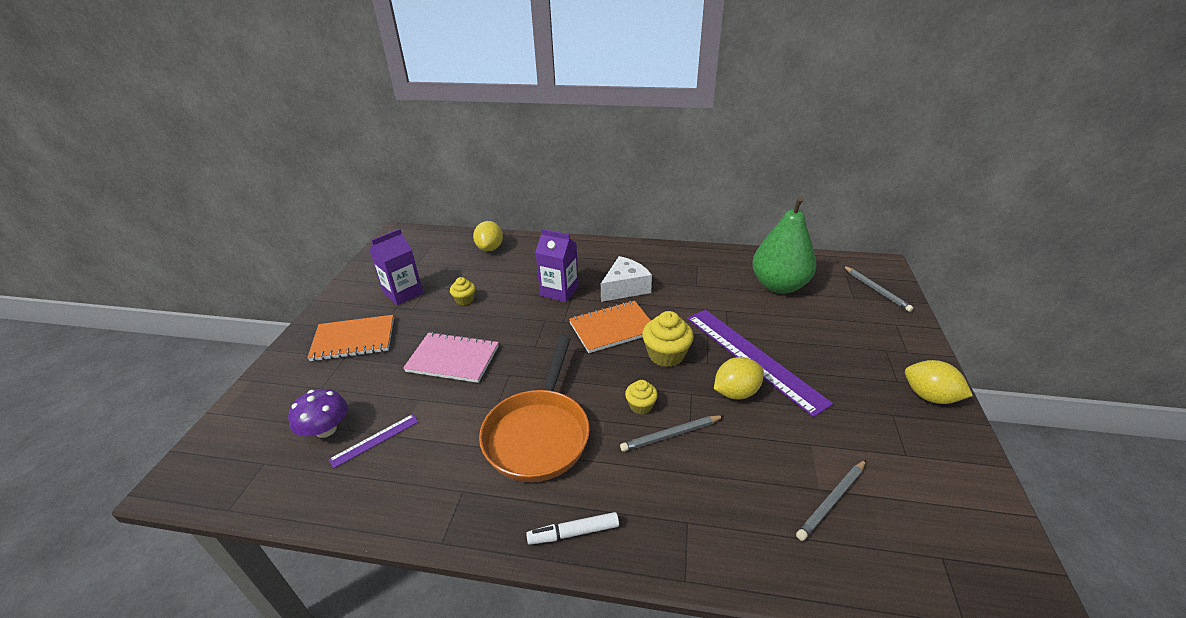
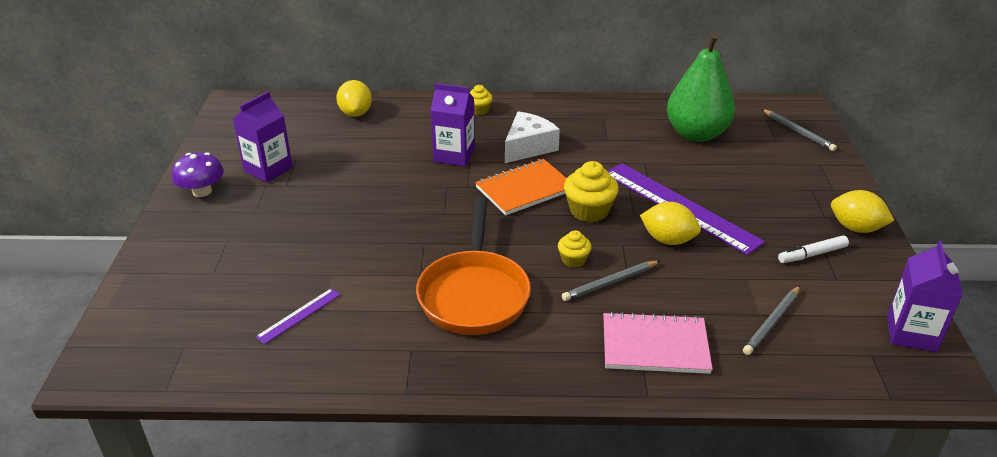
camera: 10 degrees left, 0 degrees up
purple mushroom [288,389,348,438] -> purple mushroom moved to [172,152,224,197]
orange notebook [307,315,394,361] -> none
pink notebook [403,332,499,383] -> pink notebook moved to [603,312,713,374]
yellow cupcake [450,277,475,305] -> yellow cupcake moved to [469,85,493,115]
white marker [526,512,619,545] -> white marker moved to [778,235,849,263]
yellow lemon [714,357,764,399] -> yellow lemon turned 60 degrees clockwise [640,202,701,245]
none -> purple carton [887,241,963,352]

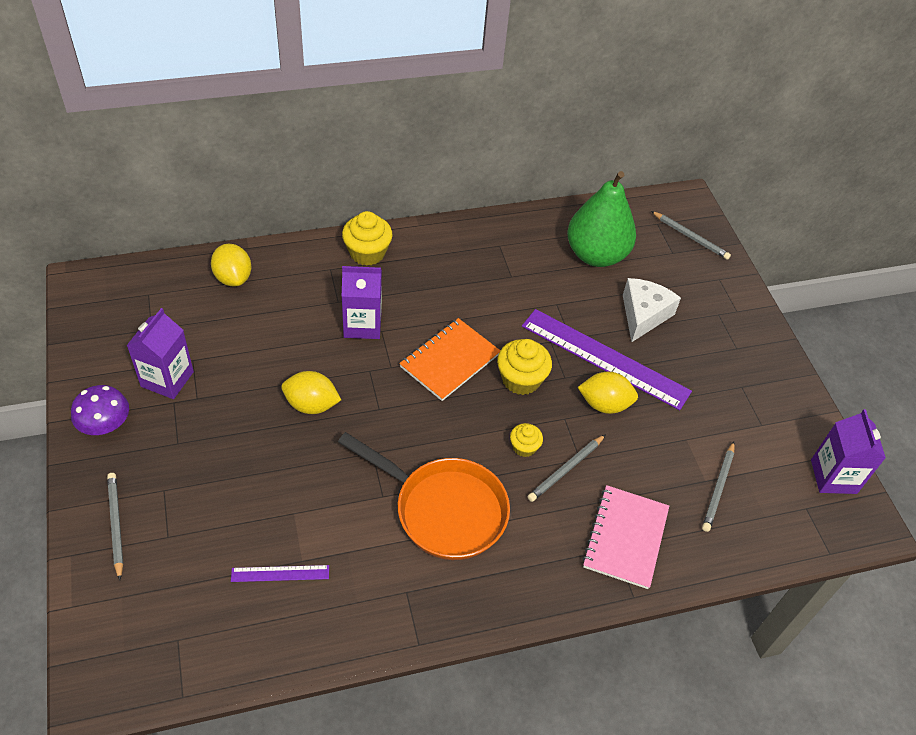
camera: 20 degrees left, 15 degrees up
purple ruler [256,288,340,344] -> purple ruler turned 60 degrees clockwise [231,565,329,582]
orange pan [416,197,531,335] -> orange pan turned 45 degrees counterclockwise [338,432,510,560]
yellow cupcake [469,85,493,115] -> yellow cupcake [342,211,393,266], size x1.73
white cheese [505,111,560,163] -> white cheese moved to [623,278,681,342]
pink notebook [603,312,713,374] -> pink notebook turned 60 degrees counterclockwise [582,485,669,589]
white marker [778,235,849,263] -> none
yellow lemon [831,190,894,233] -> yellow lemon moved to [281,371,341,414]
none -> grey pencil [107,473,123,580]

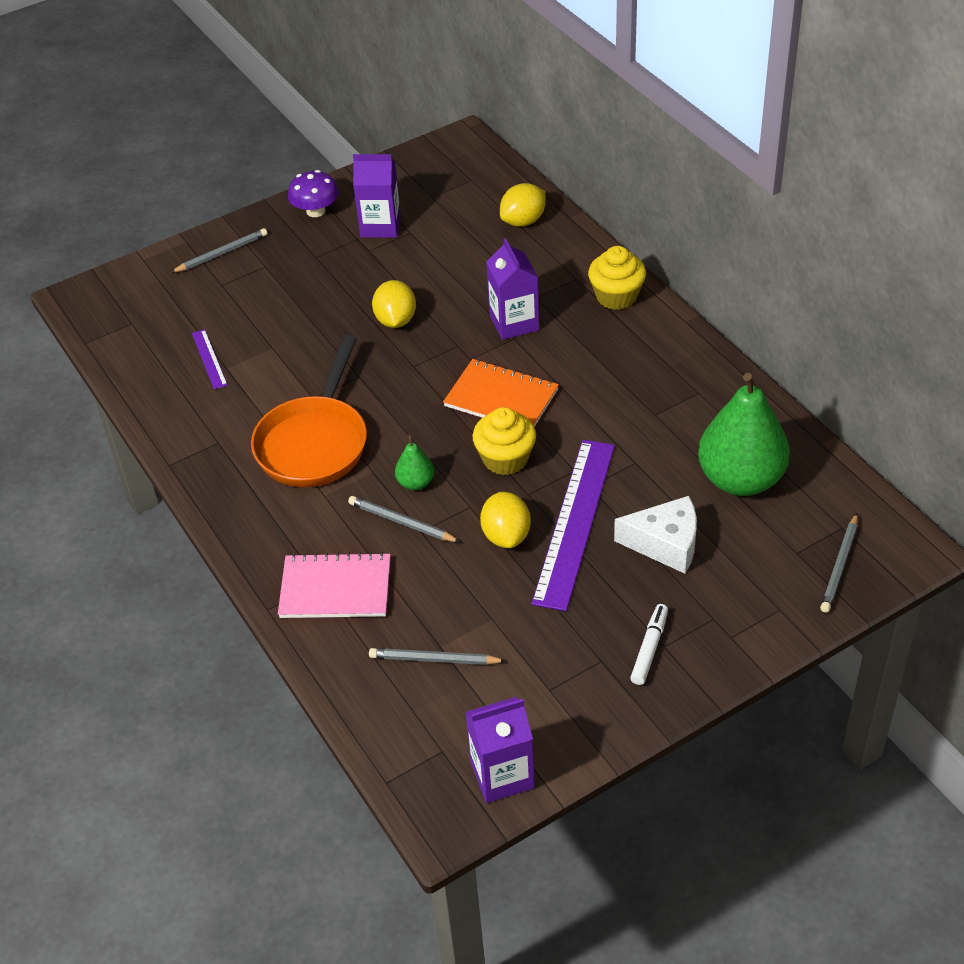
camera: 80 degrees right, 5 degrees down
yellow cupcake [510,423,543,457] -> green pear [395,435,434,490]
none -> white marker [630,604,668,685]

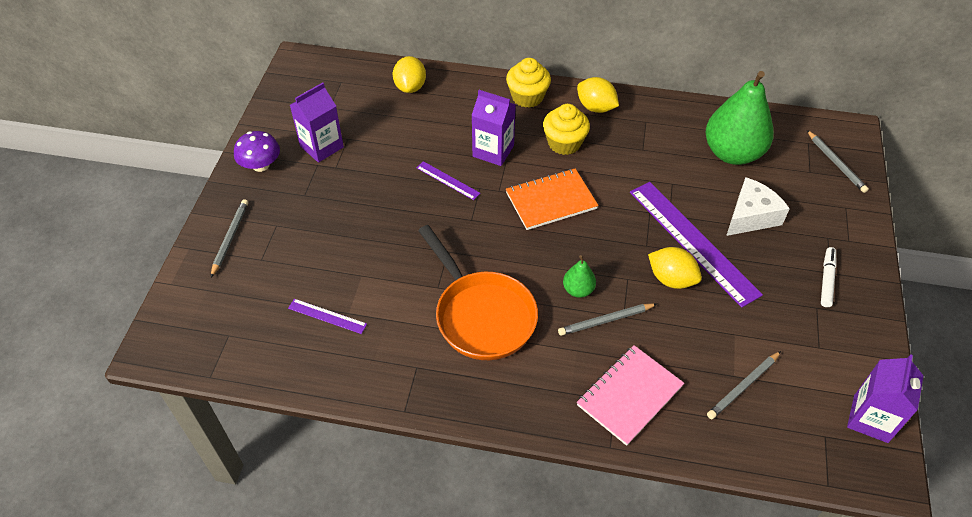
camera: 50 degrees left, 5 degrees up
yellow lemon [372,280,416,328] -> yellow lemon moved to [577,77,619,113]
yellow cupcake [473,407,536,475] -> yellow cupcake moved to [543,104,590,155]
white marker [630,604,668,685] -> white marker turned 45 degrees clockwise [821,247,837,307]
none -> purple ruler [416,161,481,200]

